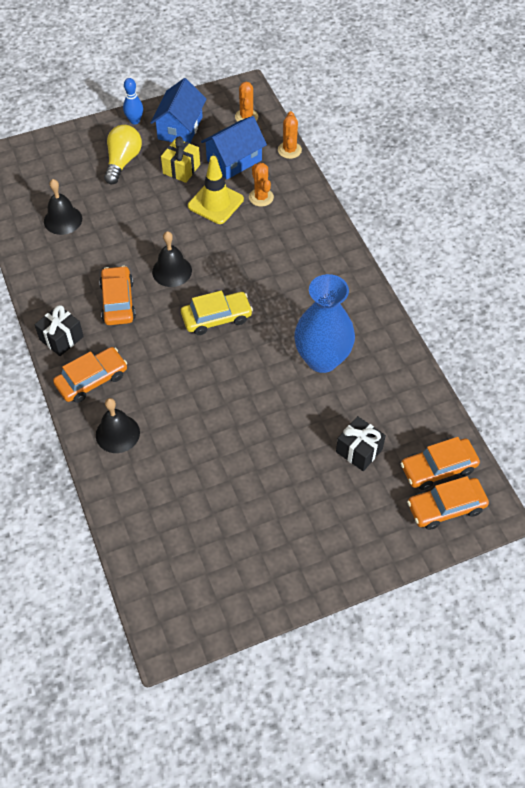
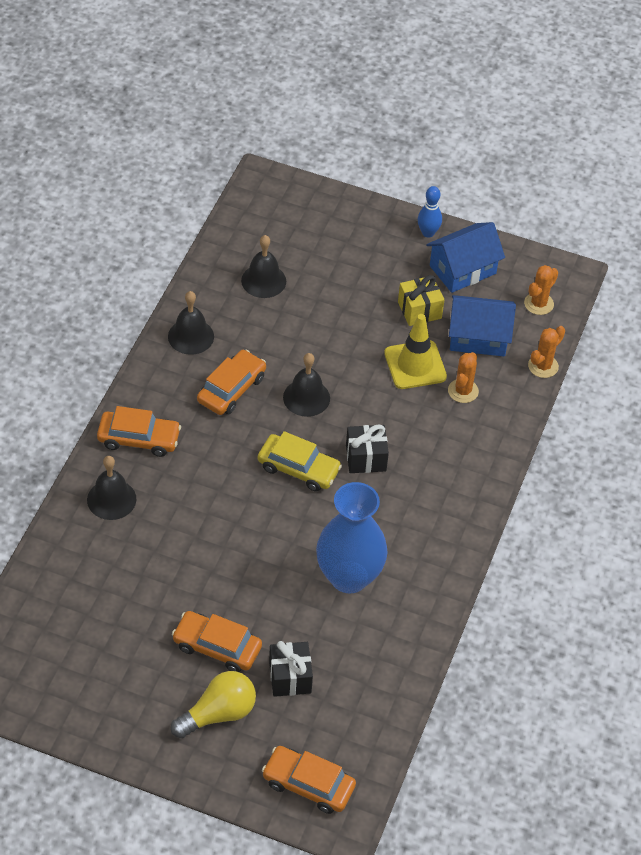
camera: 40 degrees right, 5 degrees down
black gift [35,305,84,356] -> black gift moved to [346,424,389,473]
yellow light bulb [104,125,142,185] -> yellow light bulb moved to [171,671,256,738]
orange car [400,437,480,490] -> orange car moved to [172,611,262,672]
none -> black bell [168,291,214,355]

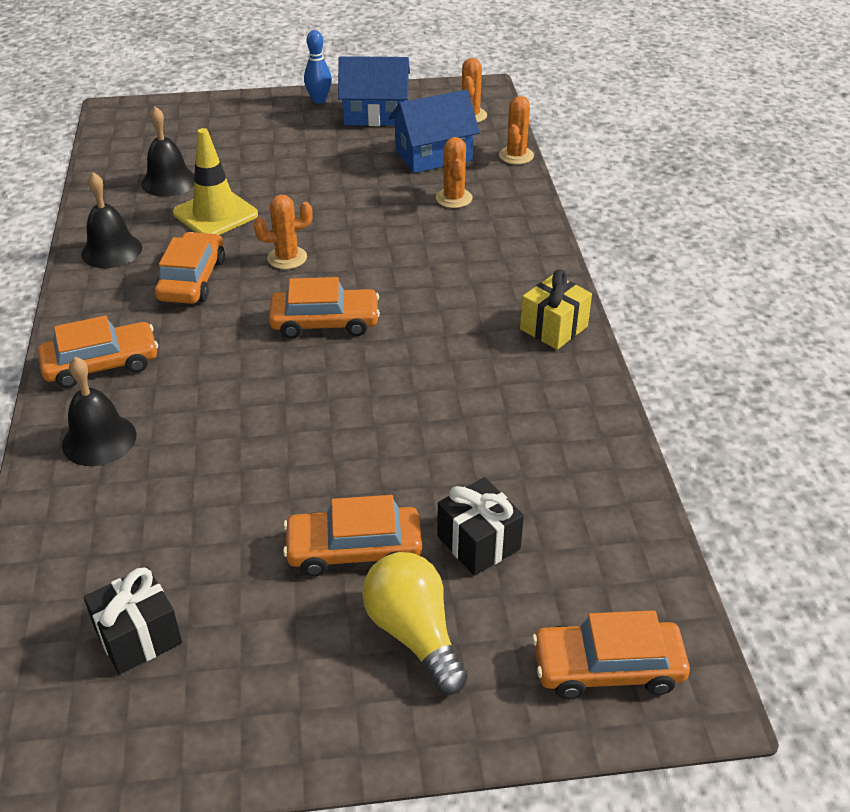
camera: 25 degrees left, 10 degrees down
yellow light bulb [171,671,256,738] -> yellow light bulb turned 60 degrees counterclockwise [362,552,468,695]
yellow car [258,431,342,491] -> orange car [269,277,380,339]
black bell [283,353,330,417] -> orange cactus [254,195,313,269]
blue vase [316,482,388,593] -> none
black gift [346,424,389,473] -> black gift moved to [84,567,182,675]
yellow traffic cone [384,314,447,389] -> yellow traffic cone moved to [173,128,258,235]
yellow gift [398,275,444,326] -> yellow gift moved to [520,269,592,350]
blue house [426,222,505,293] -> blue house turned 60 degrees clockwise [338,56,410,126]

